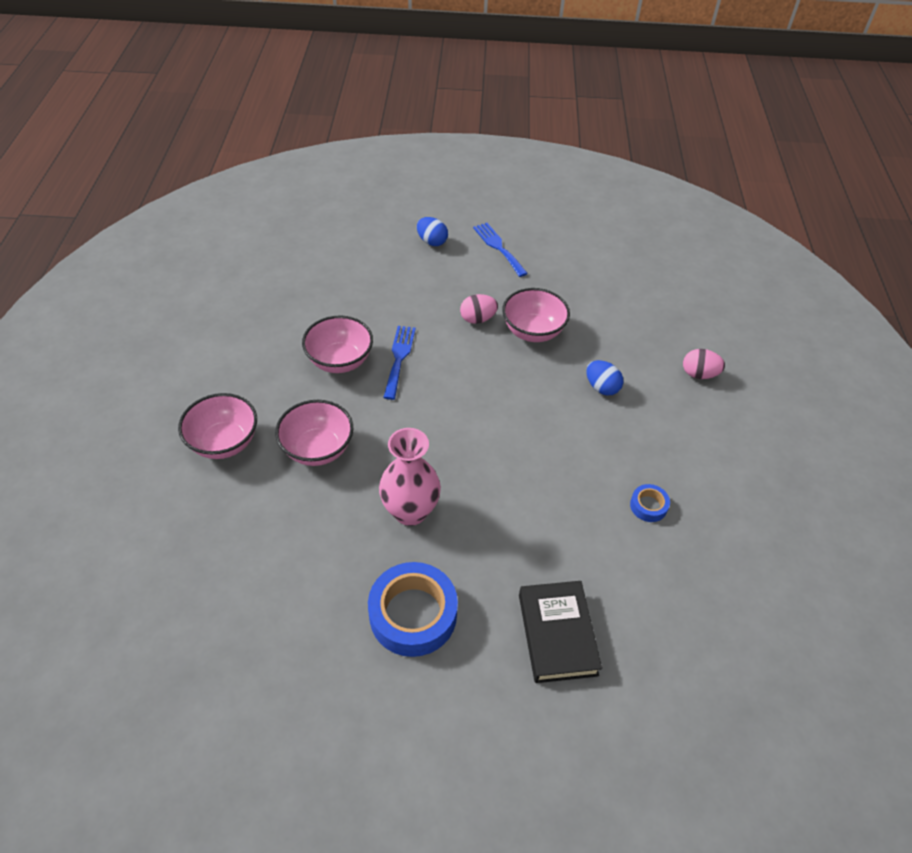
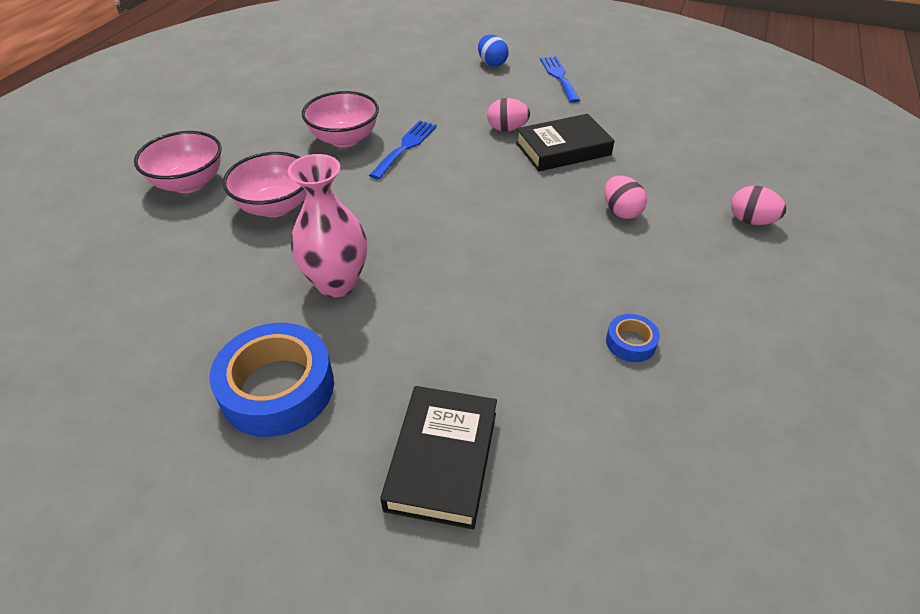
camera: 20 degrees right, 5 degrees down
pink bowl [502,288,570,342] -> black book [516,114,615,172]
blue egg [586,360,623,396] -> pink egg [604,175,647,219]

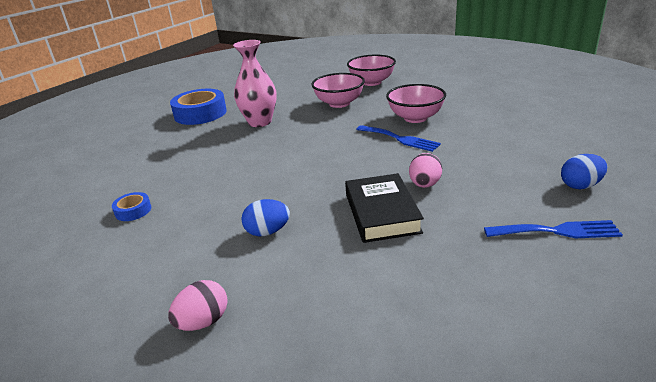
camera: 105 degrees right, 15 degrees down
black book [380,386,497,529] -> none
pink egg [604,175,647,219] -> blue egg [241,199,290,236]

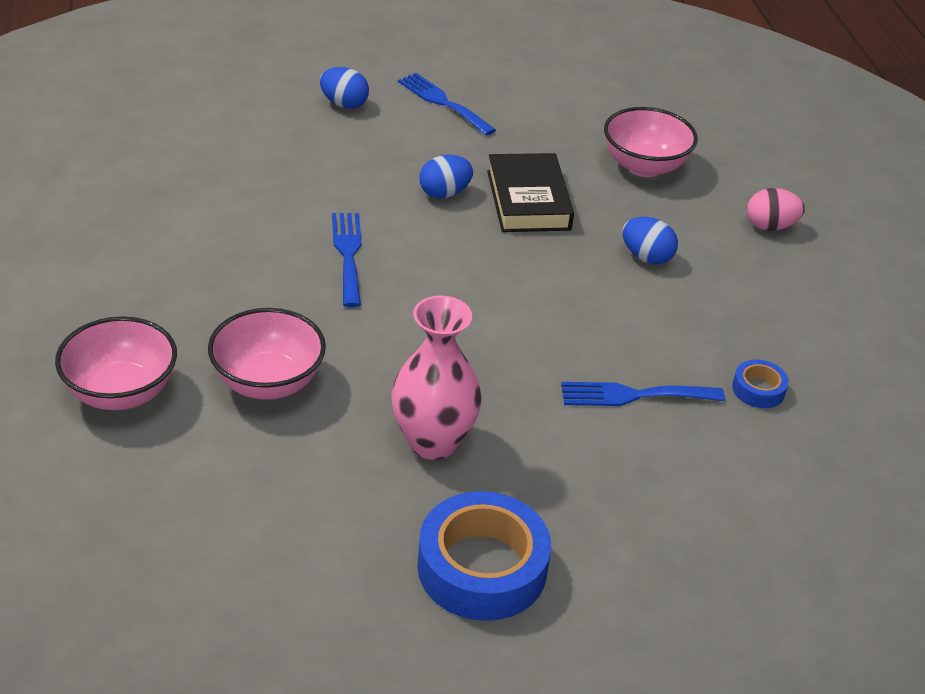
camera: 140 degrees left, 10 degrees up
black book [345,173,424,243] -> black book turned 45 degrees counterclockwise [487,153,574,232]
pink bowl [386,84,446,123] -> pink bowl moved to [604,107,698,177]
pink egg [409,153,442,188] -> blue egg [419,155,474,199]
none -> blue fork [561,382,725,406]

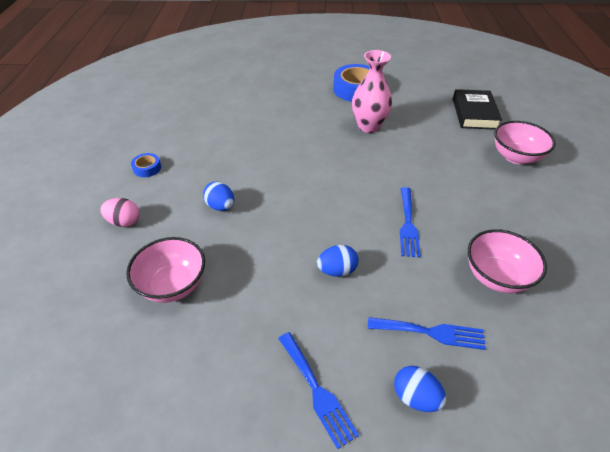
camera: 165 degrees left, 5 degrees up
pink bowl [208,308,326,400] -> pink bowl moved to [468,229,547,293]
black book [487,153,574,232] -> black book moved to [453,89,502,130]
blue fork [561,382,725,406] -> blue fork moved to [368,317,486,350]
blue tape [732,359,789,408] -> blue tape moved to [131,153,161,177]

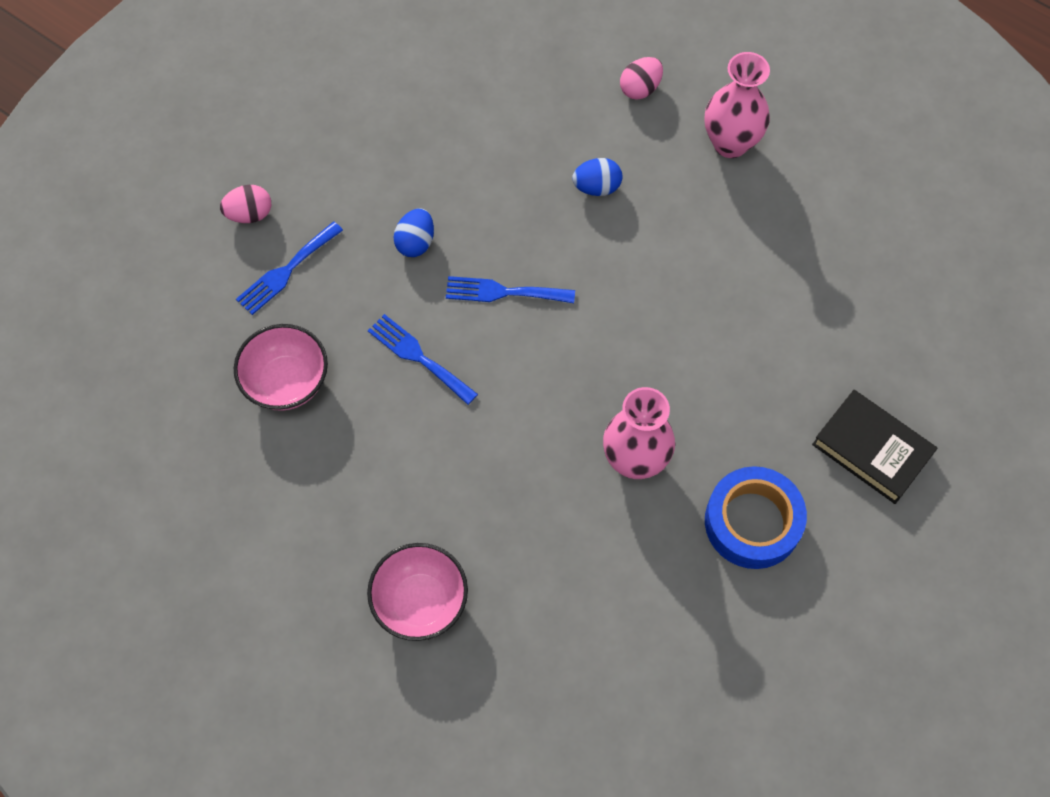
camera: 125 degrees right, 20 degrees up
pink bowl [126,237,205,303] -> none
blue tape [131,153,161,177] -> pink vase [705,52,770,158]
blue fork [278,332,359,449] -> blue fork moved to [446,276,575,303]
blue egg [394,366,446,412] -> pink egg [220,185,271,223]
black book [453,89,502,130] -> black book moved to [812,390,937,504]

